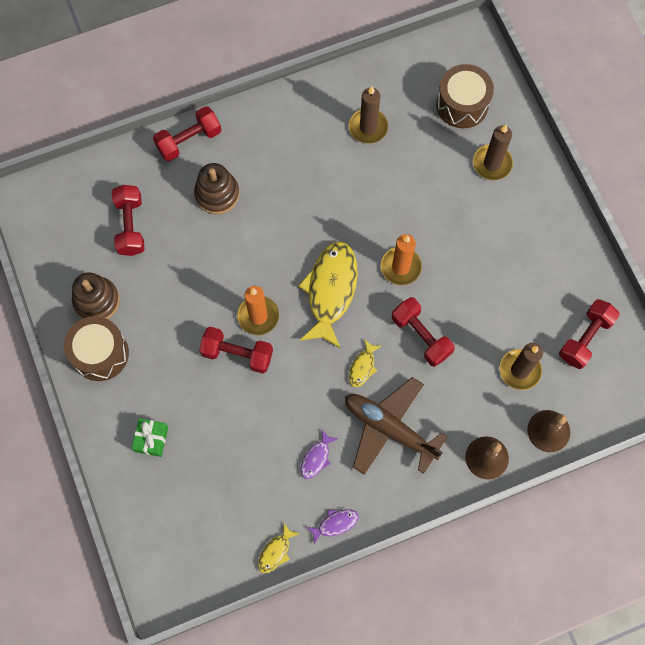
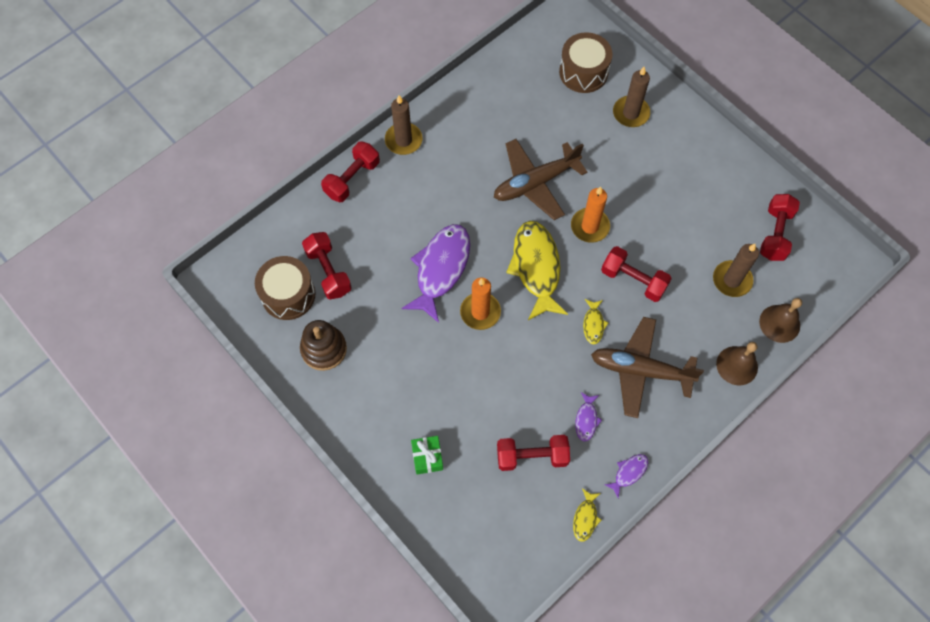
camera: 20 degrees left, 5 degrees down
brown drum [64,316,129,381] -> brown drum moved to [255,256,315,320]
brown stacking toy [194,163,239,214] -> none
red dumbbell [199,327,273,374] -> red dumbbell moved to [497,435,570,471]
brown candle [349,86,388,144] -> brown candle moved to [385,95,423,155]
none -> purple fish [401,224,470,323]
none -> brown plane [494,139,587,220]

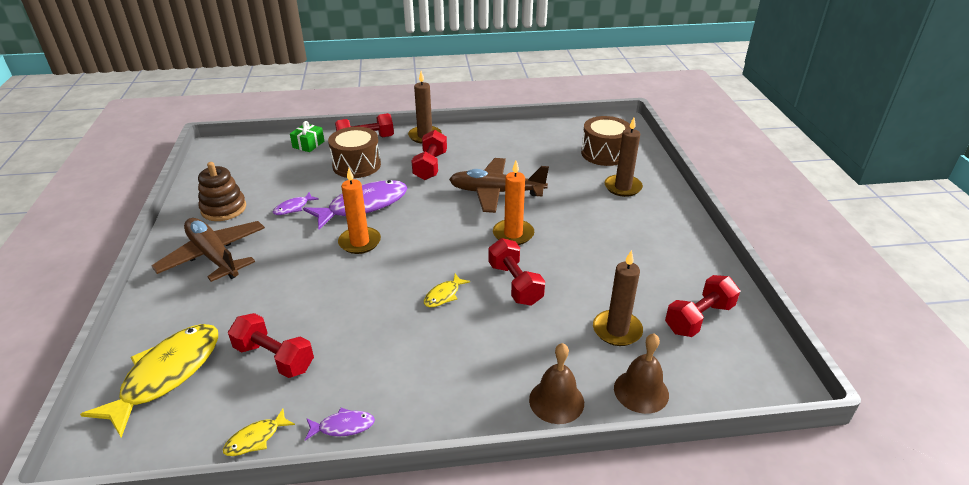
camera: 35 degrees right, 30 degrees down
brown drum [255,256,315,320] -> brown drum moved to [328,127,381,178]
red dumbbell [302,232,352,299] -> red dumbbell moved to [411,130,447,180]
green gift [411,436,443,474] -> green gift moved to [290,121,324,152]
yellow fish [506,221,568,320] -> yellow fish moved to [80,324,218,438]
purple fish [575,392,602,442] -> purple fish moved to [273,192,319,215]
brown plane [591,317,704,418] -> brown plane moved to [152,218,265,282]

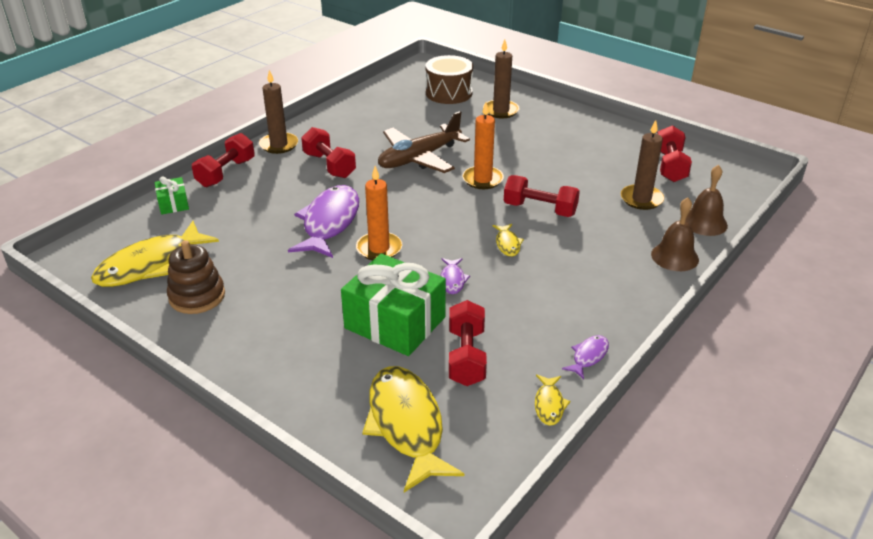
camera: 45 degrees left, 0 degrees up
brown plane [152,218,265,282] -> none
red dumbbell [228,313,314,378] -> red dumbbell turned 75 degrees counterclockwise [449,300,487,386]
purple fish [273,192,319,215] -> purple fish moved to [441,258,470,294]
brown drum [328,127,381,178] -> none
none -> yellow fish [91,221,219,287]
none -> green gift [341,254,446,356]

